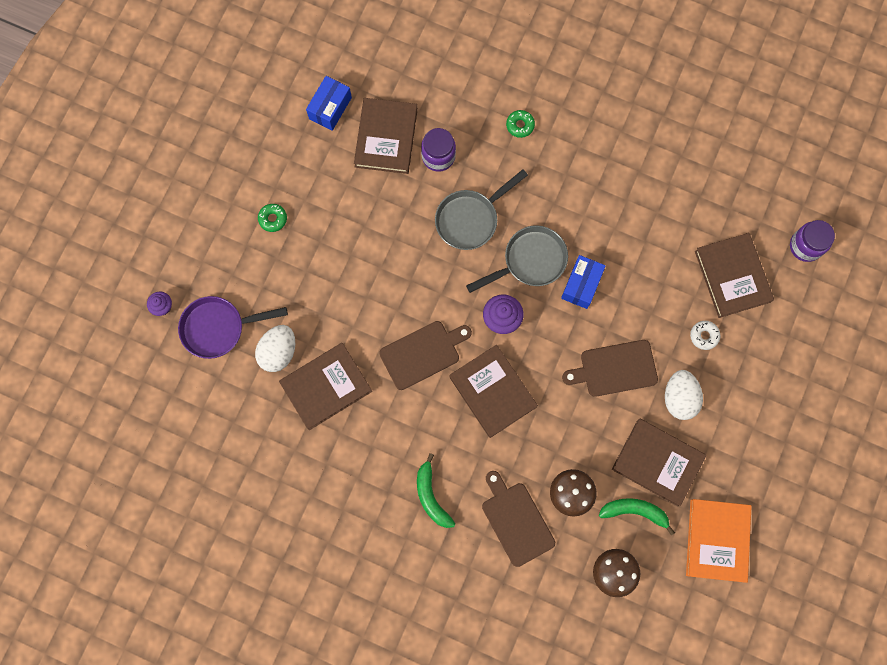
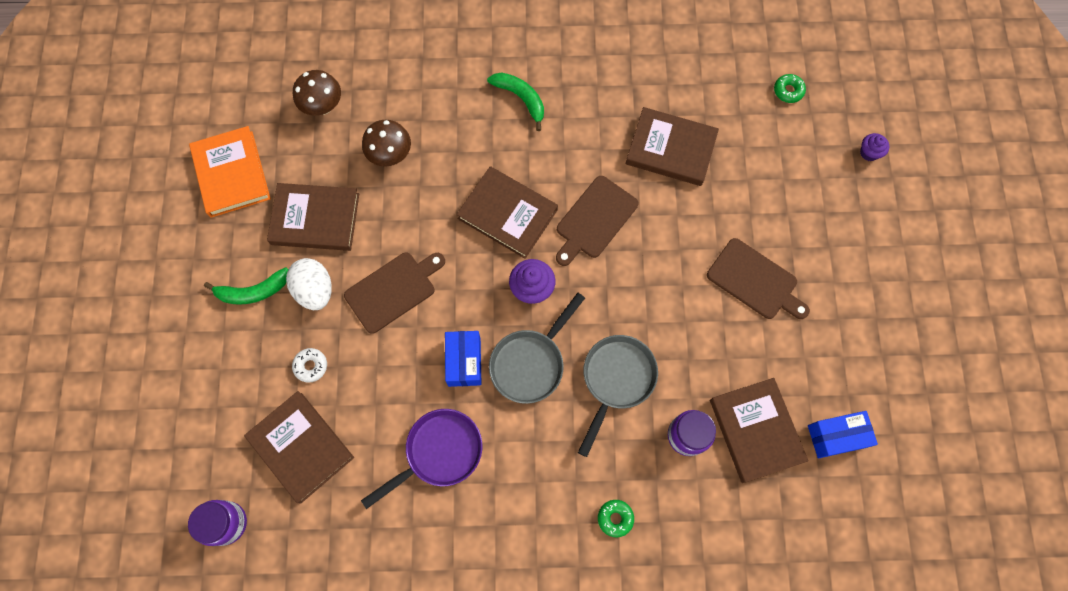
camera: 155 degrees right, 5 degrees down
purple pan [178,296,288,359] -> purple pan moved to [361,409,482,509]
white egg [255,325,295,372] -> none
green donut [258,204,287,232] -> green donut moved to [774,74,806,103]
brown book [279,343,372,430] -> brown book turned 75 degrees clockwise [626,107,719,186]
blue box [306,76,352,131] -> blue box turned 75 degrees clockwise [808,411,878,458]
brown cutting board [482,471,555,567] -> brown cutting board moved to [707,238,810,319]
green banana [599,498,675,535] -> green banana moved to [204,267,288,305]

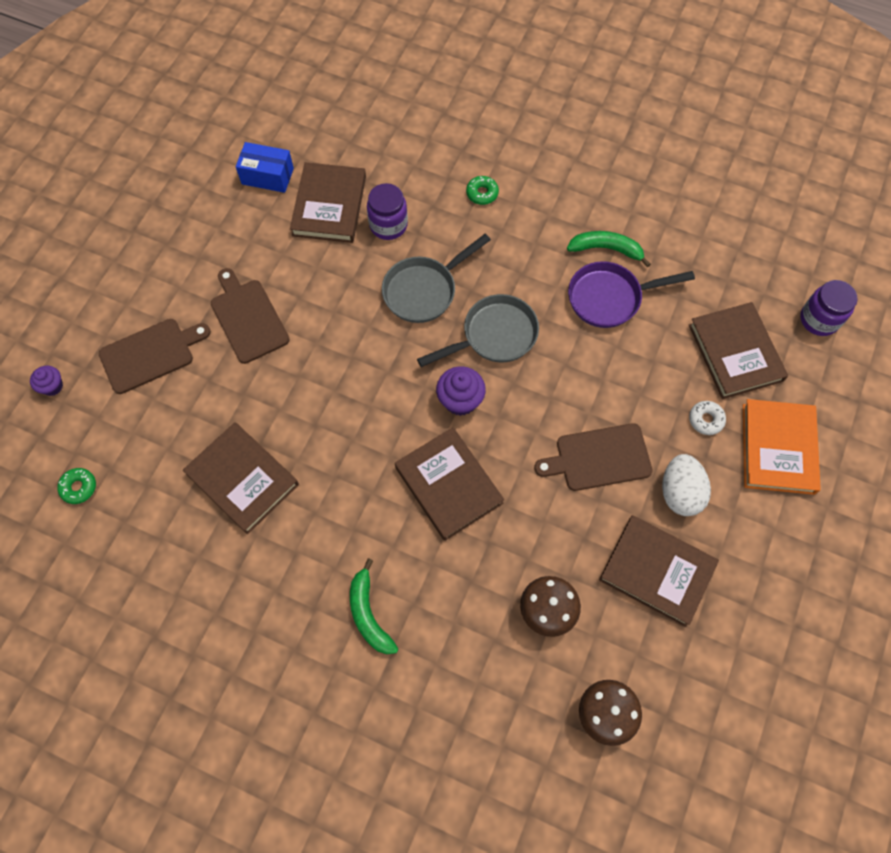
camera: 155 degrees left, 5 degrees down
orange book [189,126,271,218] -> orange book moved to [743,399,821,495]
green banana [204,267,288,305] -> green banana moved to [567,231,651,268]
blue box [445,331,482,387] -> none
brown cutting board [556,176,639,266] -> brown cutting board moved to [99,319,211,394]

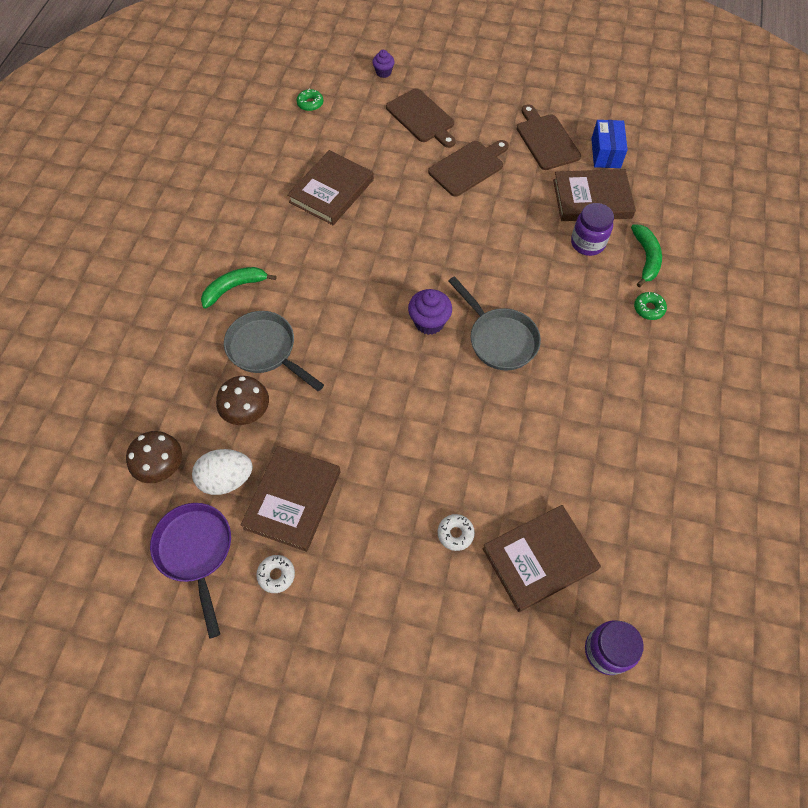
camera: 80 degrees right, 5 degrees down
grey pan [382,234,491,323] -> grey pan moved to [224,311,324,391]
brown book [395,427,504,541] -> none
brown cutting board [534,423,653,491] -> brown cutting board moved to [517,104,581,170]
green banana [567,231,651,268] -> green banana moved to [631,224,662,287]
purple pan [568,261,695,328] -> purple pan moved to [150,503,231,638]
white egg [662,454,711,516] -> white egg moved to [192,449,253,495]
orange book [743,399,821,495] -> none
none -> white donut [256,555,295,593]

